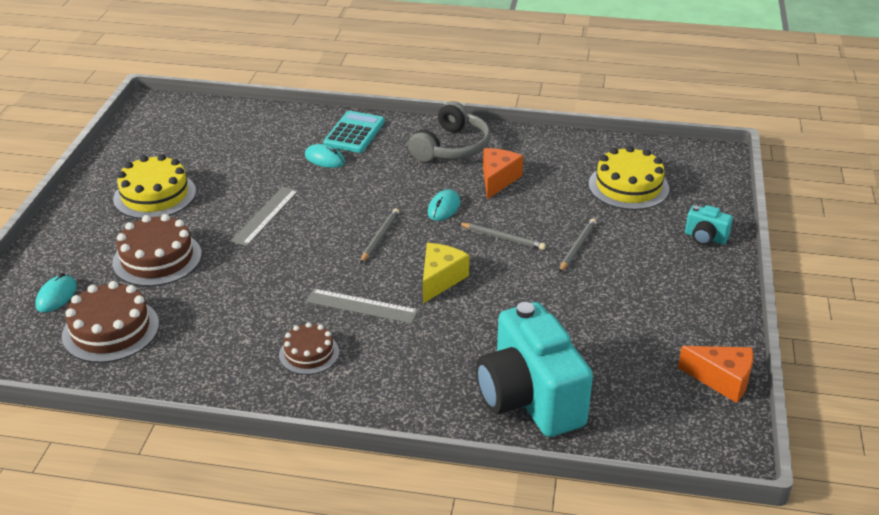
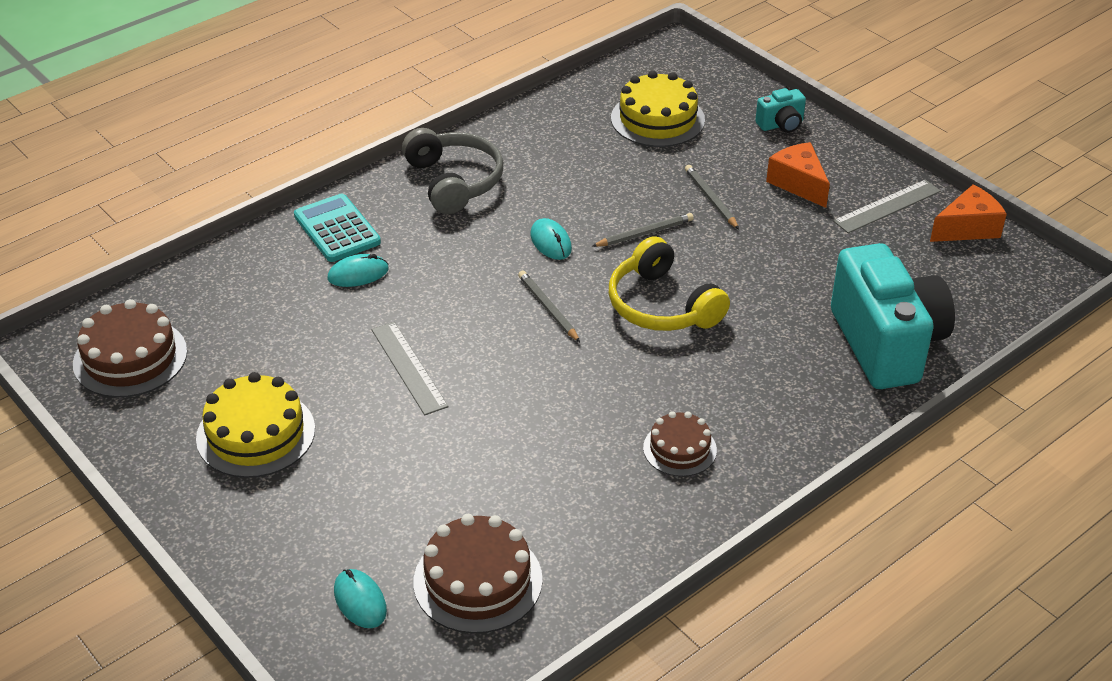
camera: 50 degrees left, 5 degrees up
brown cake [112,214,202,287] -> brown cake moved to [73,299,187,398]
grey ruler [306,289,419,324] -> grey ruler moved to [833,180,941,233]
yellow cheese [423,243,469,303] -> yellow headphones [609,236,730,331]
turquoise camera [476,302,593,437] -> turquoise camera turned 120 degrees counterclockwise [831,243,955,389]
orange cheese [483,148,523,199] -> orange cheese moved to [766,142,830,208]

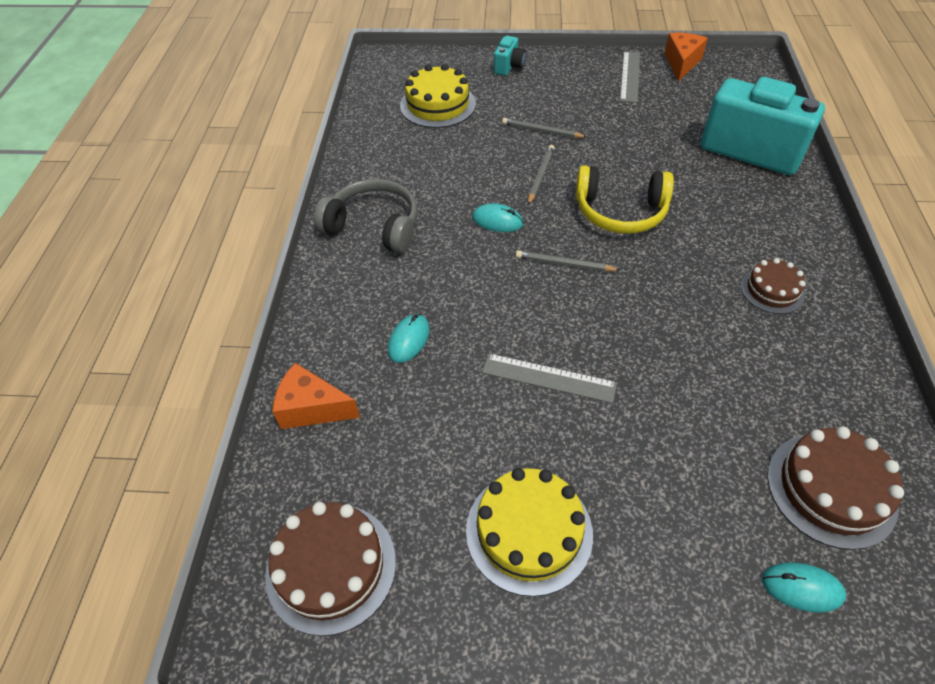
camera: 45 degrees left, 10 degrees up
turquoise calculator [294,194,381,262] -> none
orange cheese [766,142,830,208] -> orange cheese moved to [272,363,360,429]

